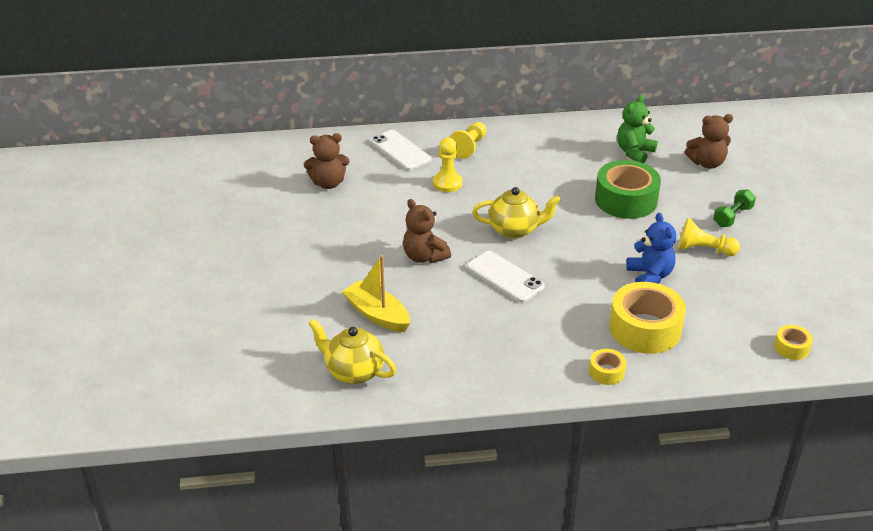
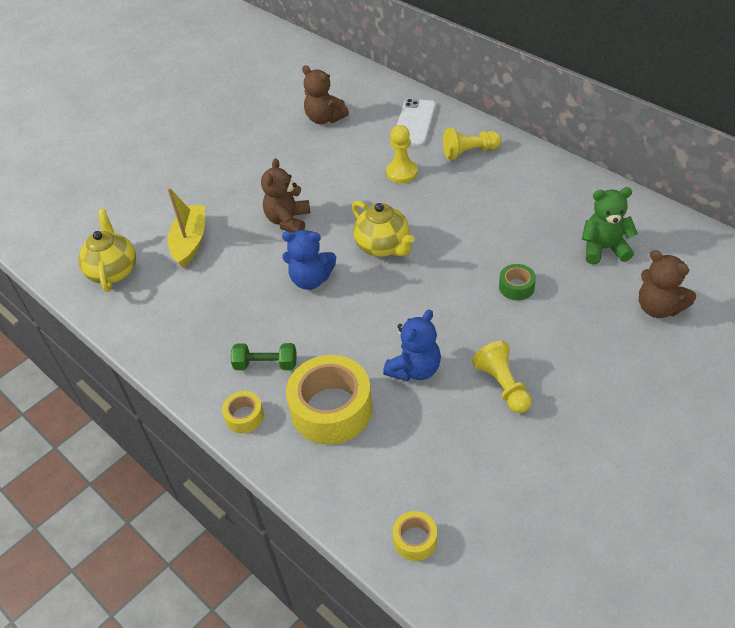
camera: 55 degrees right, 10 degrees up
white phone [467,251,545,303] -> blue teddy bear [282,230,336,290]
green tape [595,160,661,219] -> green tape [499,264,536,300], size x0.47
green dumbbell [713,189,756,227] -> green dumbbell moved to [231,343,297,370]

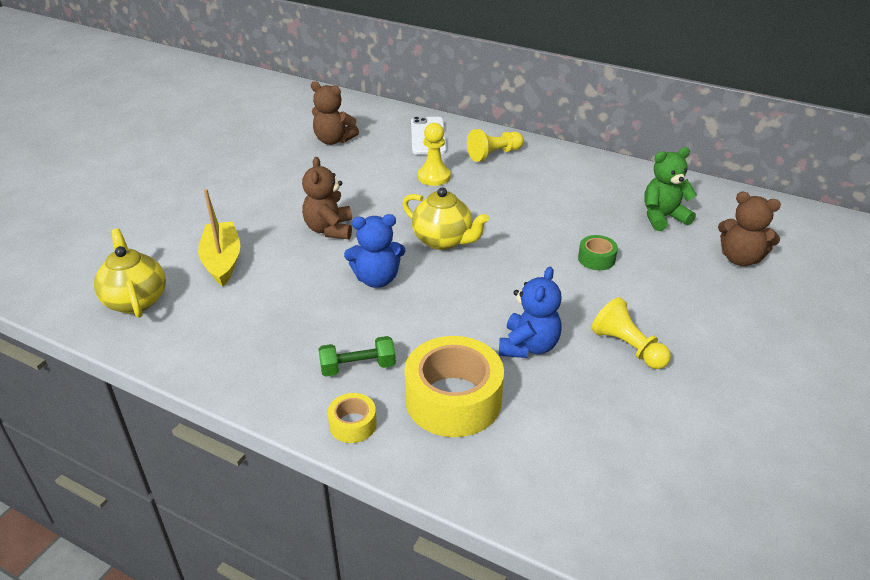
camera: 20 degrees left, 10 degrees down
yellow tape [393,511,437,561] -> none

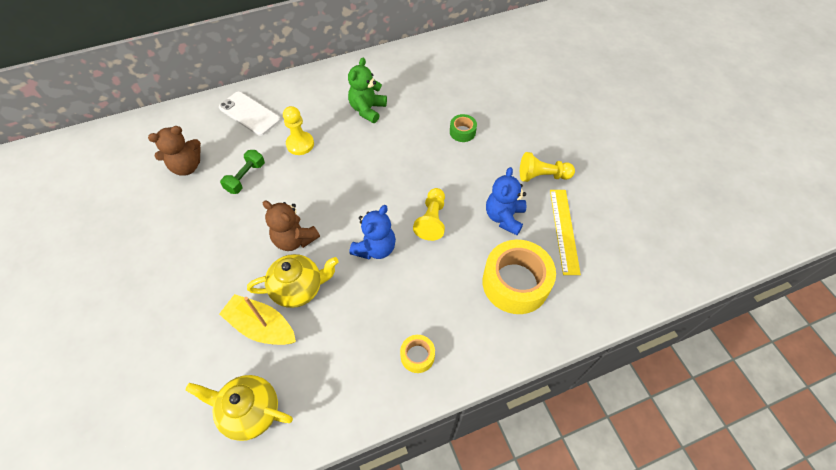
camera: 50 degrees left, 20 degrees up
green dumbbell [318,336,396,377] -> green dumbbell moved to [220,150,265,194]
yellow tape [328,393,377,443] -> yellow tape moved to [400,335,435,373]
yellow teapot [402,188,489,250] -> yellow teapot moved to [247,254,339,308]
yellow pawn [467,129,524,162] -> yellow pawn moved to [413,188,445,241]
blue teddy bear [499,267,562,358] -> blue teddy bear turned 135 degrees counterclockwise [486,167,526,235]
green teddy bear [644,147,697,231] -> green teddy bear moved to [348,58,387,123]
brown teddy bear [718,192,781,266] -> none
none -> yellow ruler [550,190,581,275]

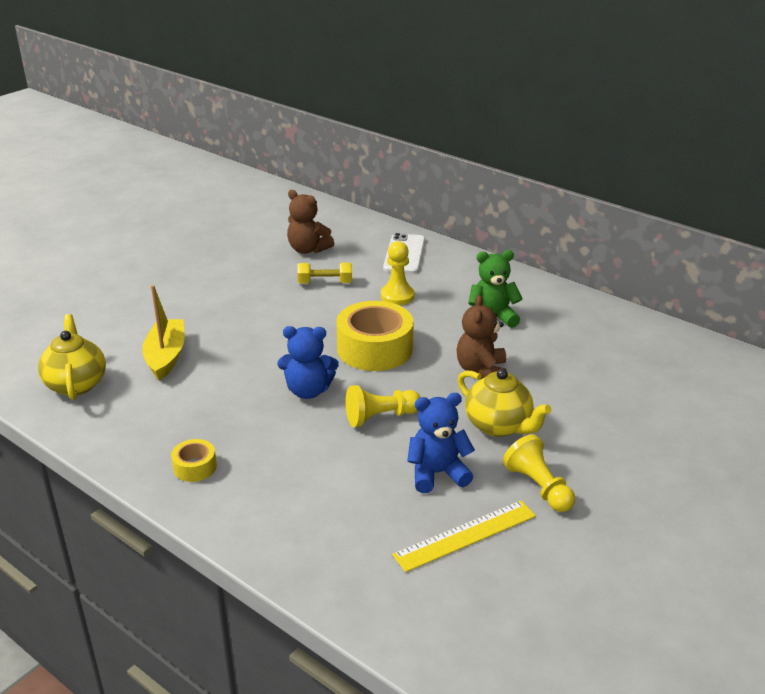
camera: 60 degrees right, 25 degrees down
green dumbbell [220,150,265,194] -> yellow dumbbell [297,262,352,284]
yellow teapot [247,254,339,308] -> yellow teapot moved to [458,369,551,437]
brown teddy bear [263,201,320,251] -> brown teddy bear moved to [457,295,506,379]
green tape [450,114,477,142] -> none
yellow tape [482,240,556,314] -> yellow tape moved to [336,301,414,371]

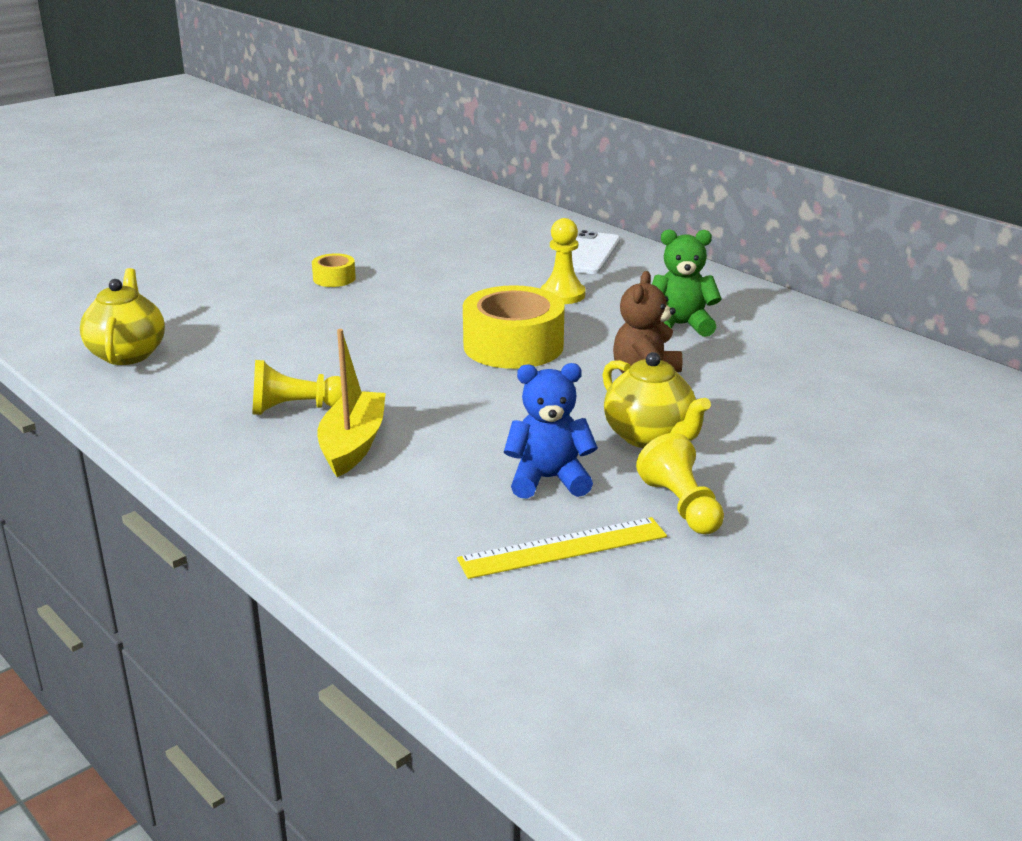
camera: 10 degrees right, 5 degrees down
yellow boat [142,285,185,381] -> yellow boat moved to [317,329,386,477]
yellow tape [171,439,217,482] -> yellow tape moved to [312,253,356,287]
blue teddy bear [278,326,339,399] -> none
brown teddy bear [287,190,334,254] -> none
yellow dumbbell [297,262,352,284] -> none
yellow pawn [346,385,421,427] -> yellow pawn moved to [252,360,342,415]

